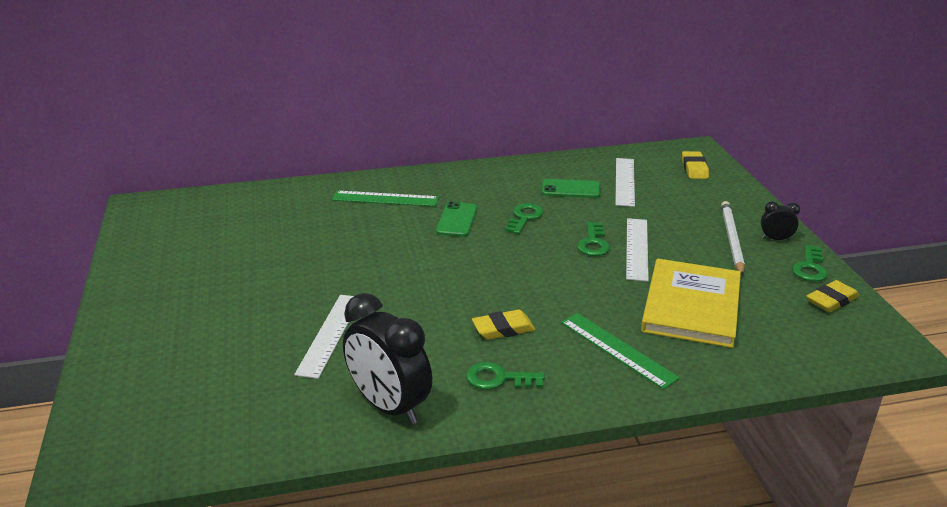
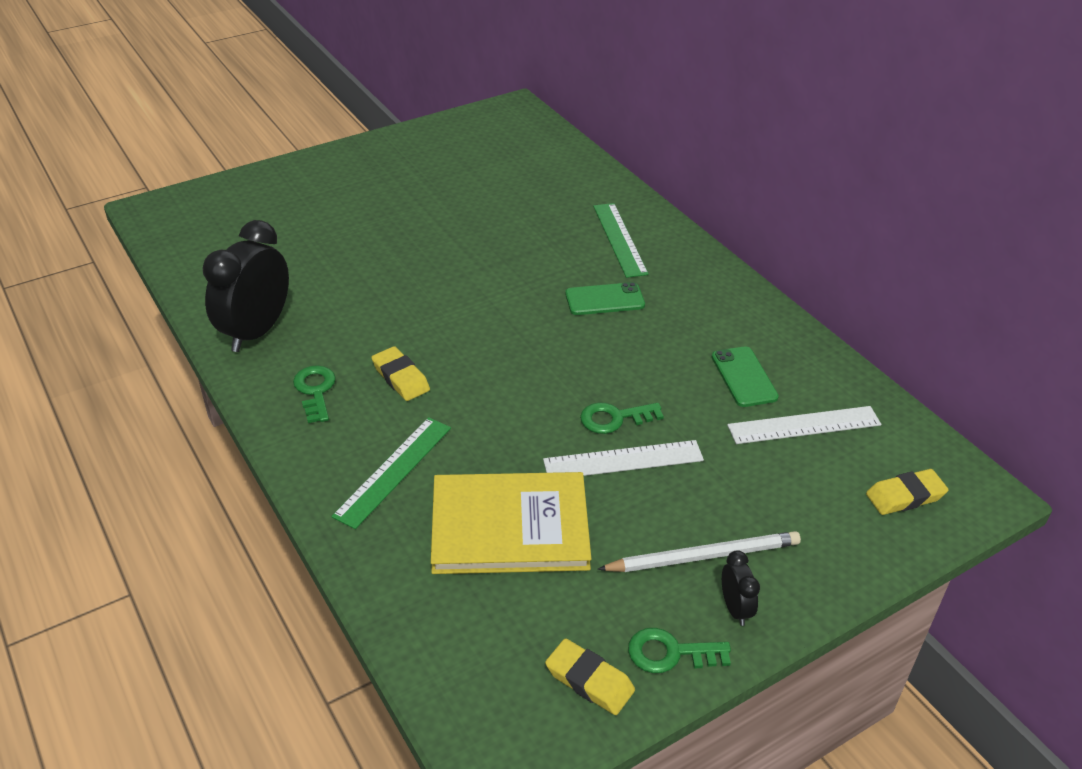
camera: 70 degrees right, 10 degrees up
white ruler [294,295,354,379] -> none
green key [506,203,544,234] -> none

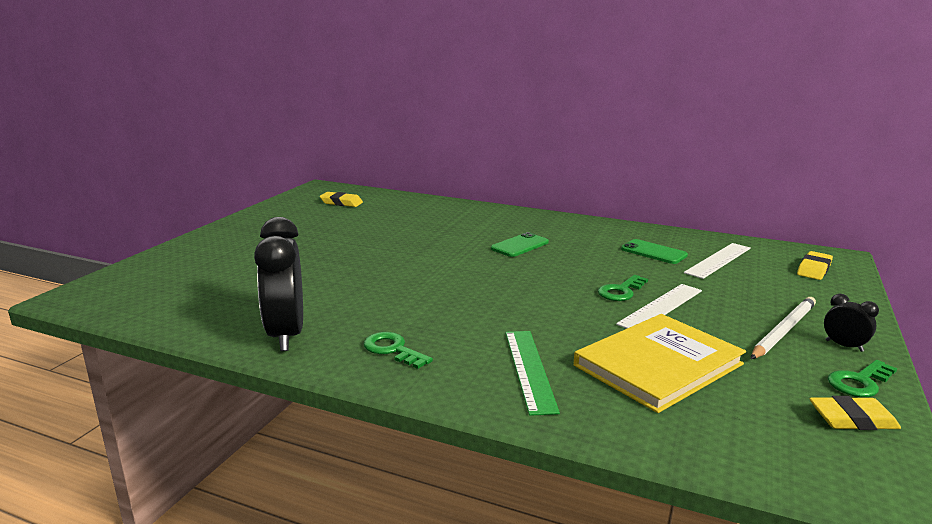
camera: 35 degrees left, 20 degrees down
yellow eraser [371,346,430,401] -> yellow eraser moved to [320,192,363,207]
green ruler [593,203,649,278] -> none

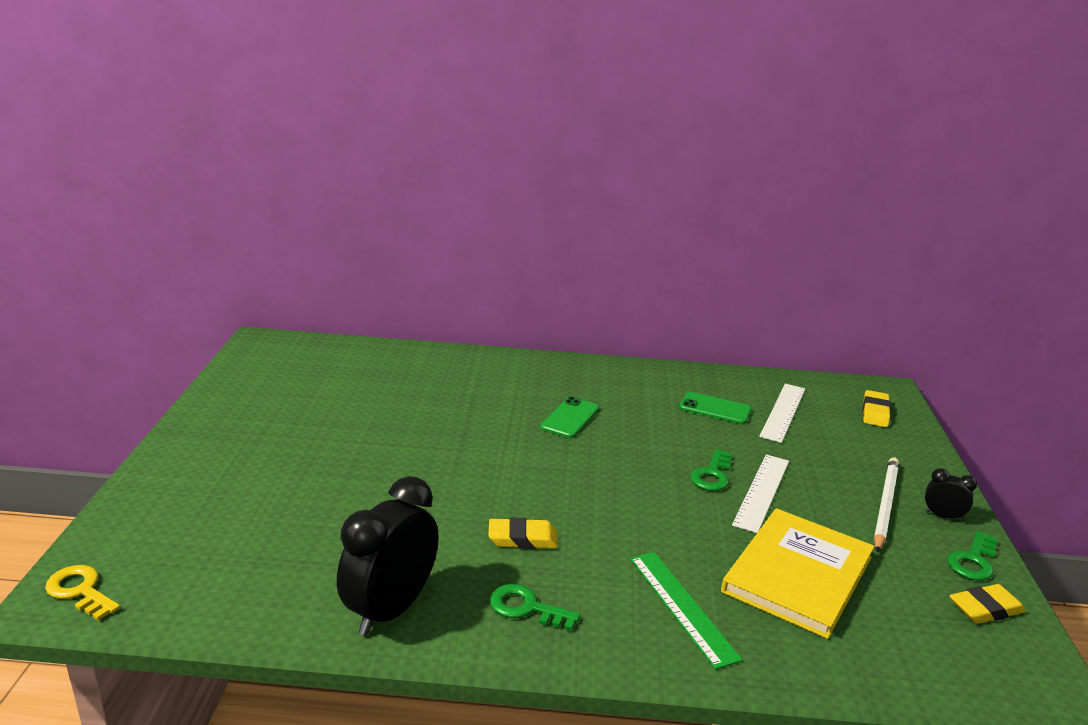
camera: 20 degrees left, 5 degrees up
black clock [254,217,303,351] -> black clock turned 60 degrees clockwise [337,476,439,636]
yellow eraser [320,192,363,207] -> yellow eraser moved to [488,518,558,549]
none -> yellow key [45,565,120,620]

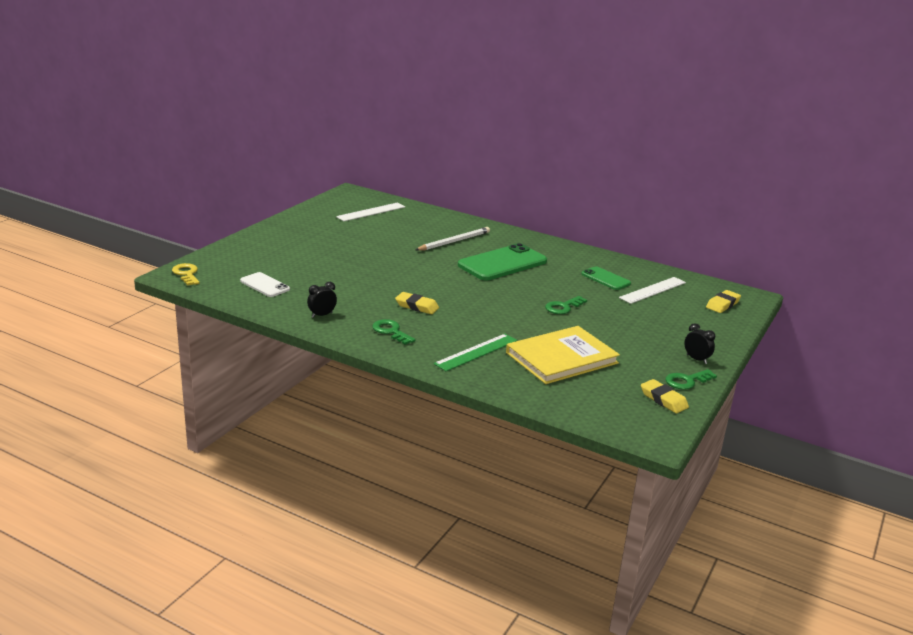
camera: 25 degrees right, 0 degrees up
black clock [337,476,439,636] -> black clock [307,282,337,318], size x0.46
green phone [541,397,599,438] -> green phone [458,243,547,281], size x1.86
green ruler [630,552,742,669] -> green ruler turned 45 degrees clockwise [434,334,517,371]
white ruler [732,454,789,533] -> white ruler moved to [336,203,405,221]
white pencil [874,458,899,552] -> white pencil moved to [416,227,490,251]
yellow eraser [950,584,1026,624] -> yellow eraser turned 45 degrees clockwise [641,379,689,413]
none -> white phone [240,272,290,297]

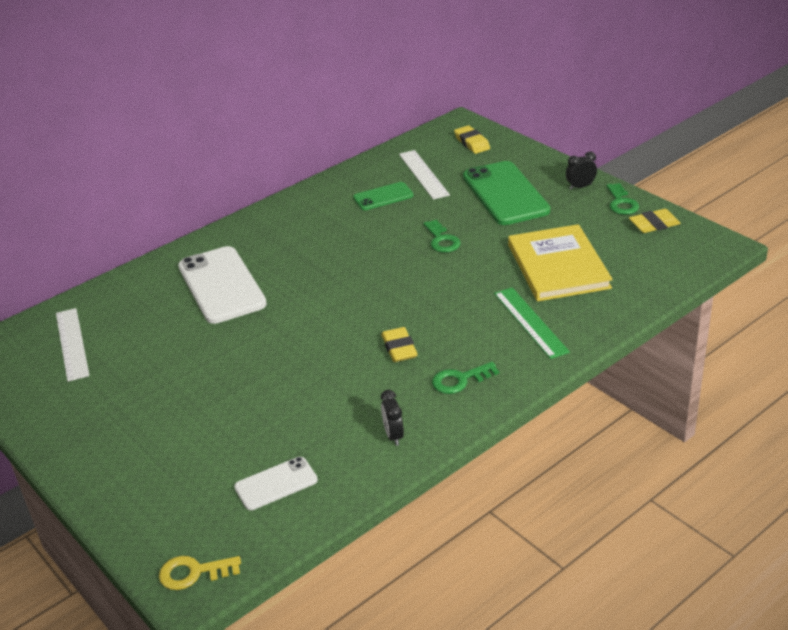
camera: 65 degrees left, 10 degrees up
yellow eraser [395,292,439,314] -> yellow eraser turned 60 degrees counterclockwise [381,327,418,362]
white pencil [416,227,490,251] -> white phone [178,246,267,324]
green phone [458,243,547,281] -> green phone moved to [463,161,550,225]

